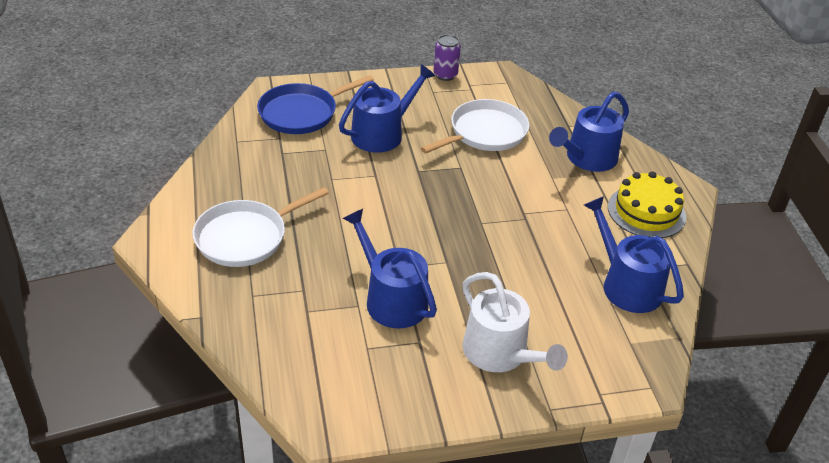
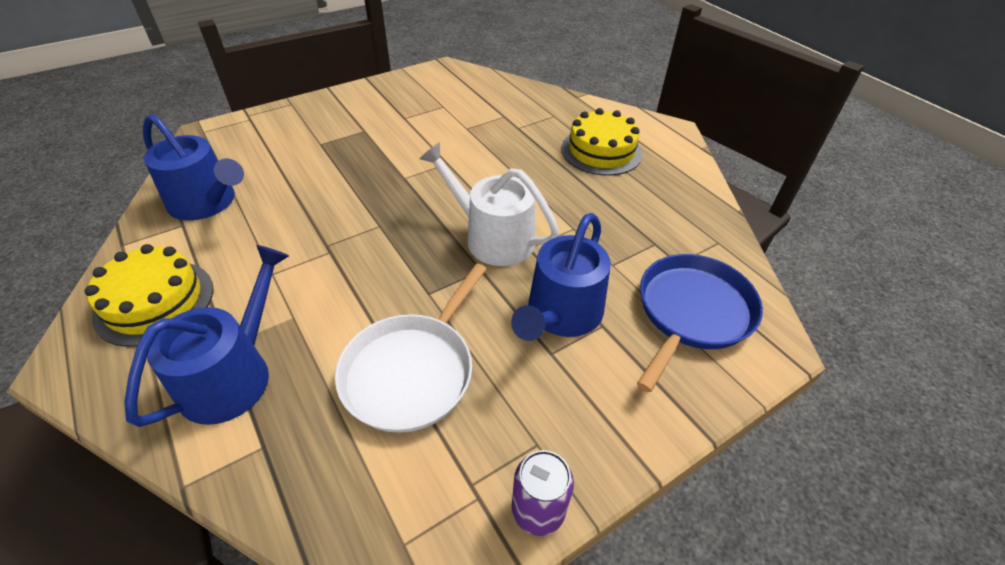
camera: 160 degrees right, 5 degrees up
white pan [192,187,329,267] -> yellow cake [561,108,642,176]
blue watering can [343,209,437,328] -> none
white watering can [462,272,568,372] -> white watering can moved to [419,142,560,266]

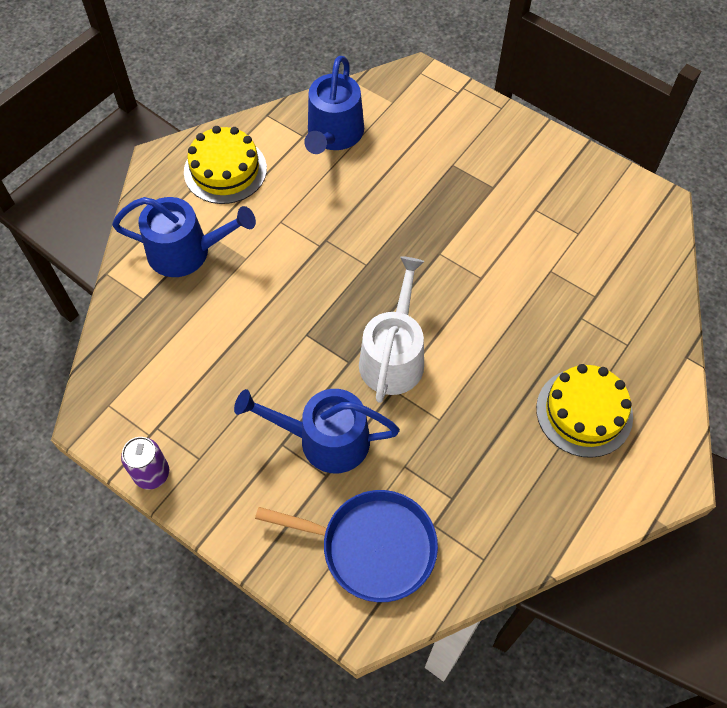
camera: 70 degrees right, 15 degrees up
white pan [335,263,487,433] -> none

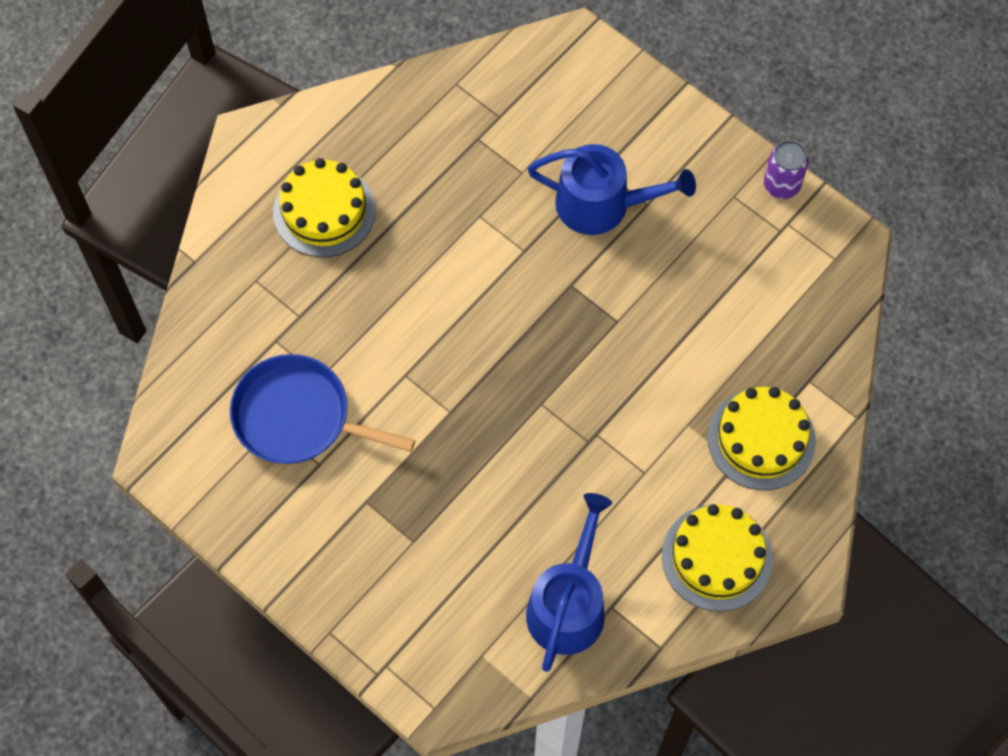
camera: 175 degrees left, 5 degrees up
blue watering can [112,197,256,277] -> yellow cake [707,387,816,490]
blue pan [255,490,438,602] -> blue pan moved to [230,354,415,464]
white watering can [359,256,425,403] -> none

